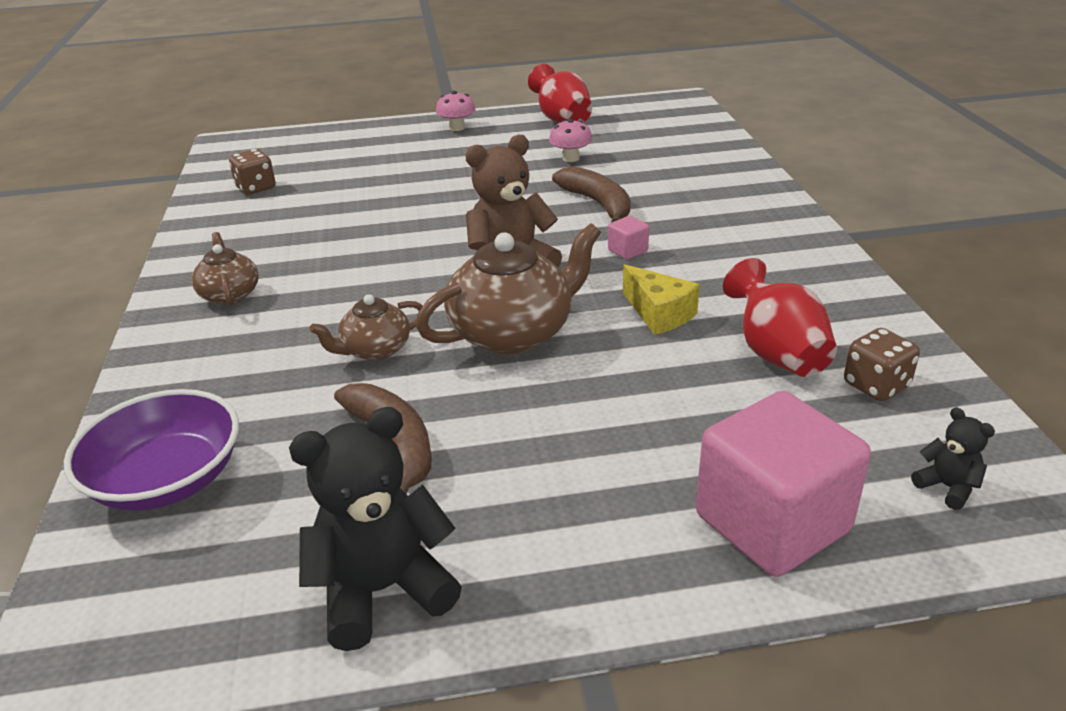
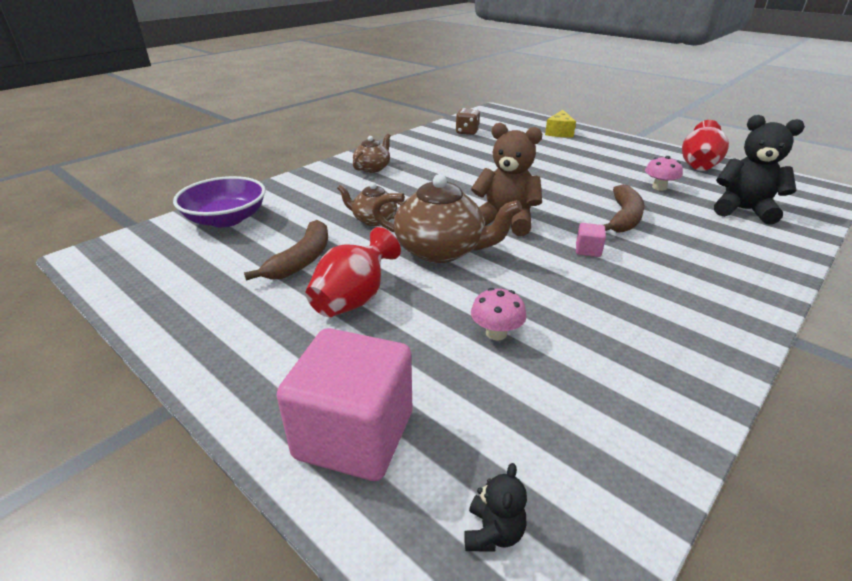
camera: 50 degrees right, 0 degrees up
black teddy bear [289,407,462,651] -> black teddy bear moved to [714,115,805,225]
pink mushroom [436,91,476,131] -> pink mushroom moved to [471,288,526,340]
yellow cheese [623,264,700,335] -> yellow cheese moved to [545,110,576,137]
red vase [723,258,837,377] -> red vase moved to [306,227,401,317]
brown dice [844,328,920,401] -> none

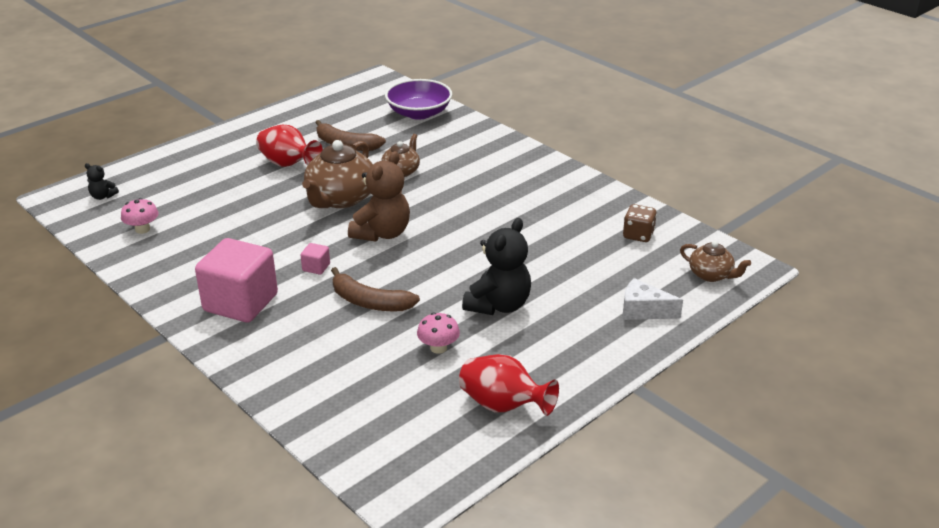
camera: 95 degrees right, 0 degrees up
pink cube [277,328,412,481] -> pink cube moved to [195,238,278,322]
brown teapot [353,134,391,173] -> brown teapot moved to [680,241,751,282]
pink mushroom [471,288,526,340] -> pink mushroom moved to [121,198,159,234]
yellow cheese [545,110,576,137] -> white cheese [623,278,683,320]
black teddy bear [714,115,805,225] -> black teddy bear moved to [462,218,531,315]

